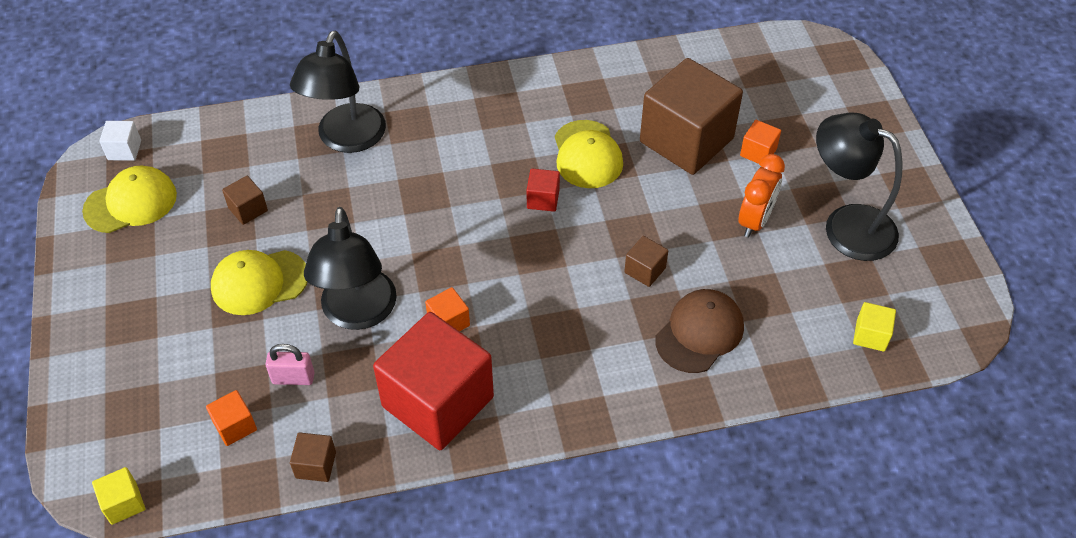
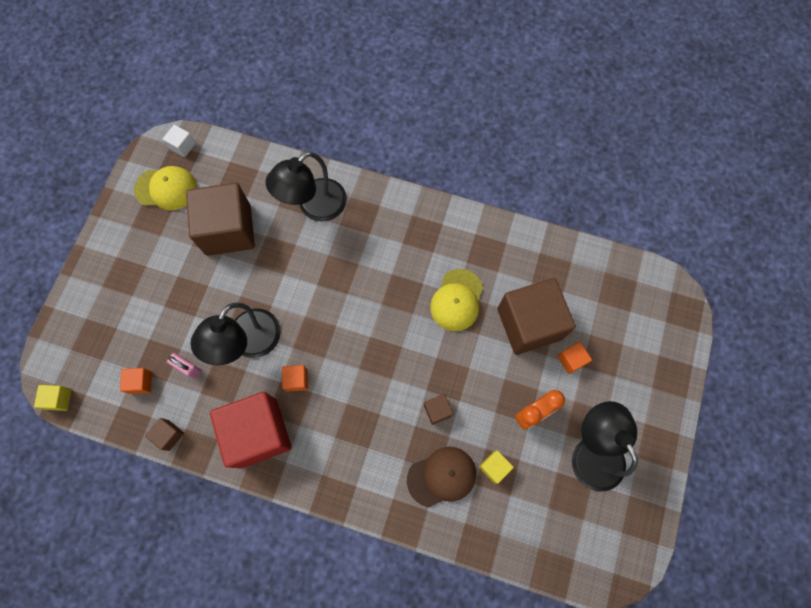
camera: 30 degrees right, 20 degrees up
yellow cap [211,250,307,315] -> none
brown cube [222,176,268,225] -> brown cube [186,183,255,256], size x2.45
red cube [527,168,560,212] -> none
yellow cube [853,302,896,352] -> yellow cube moved to [479,450,514,484]

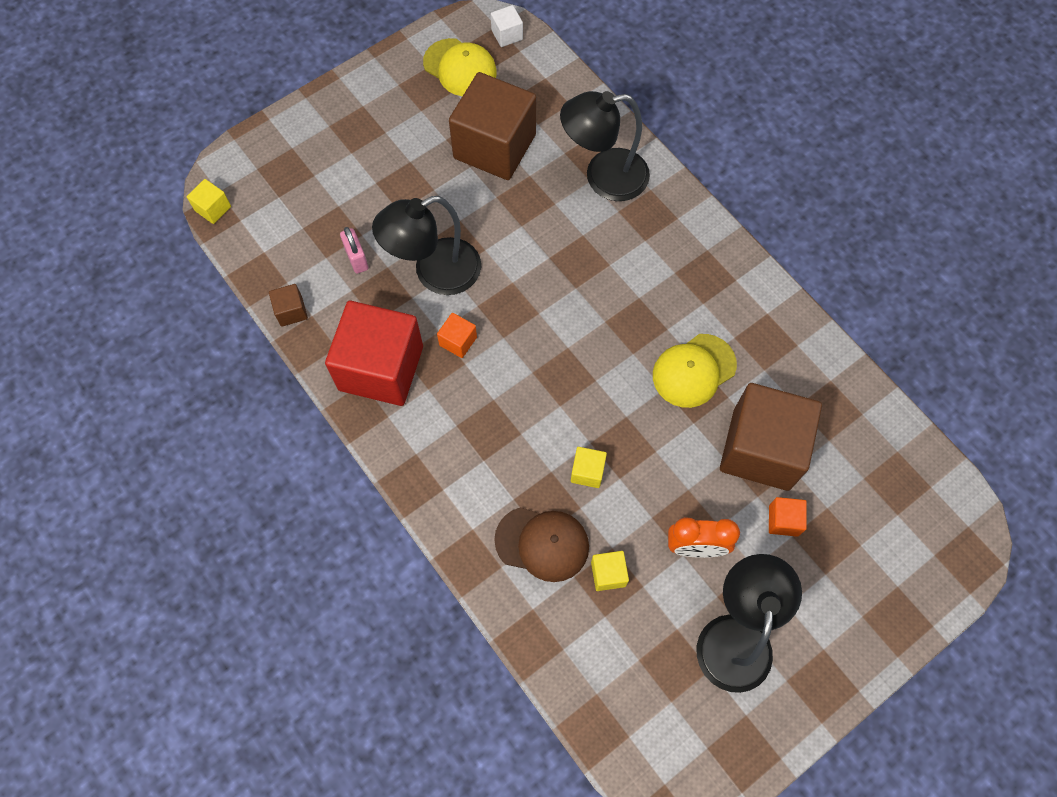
camera: 35 degrees right, 5 degrees down
orange cube [120,368,152,394] -> none
brown cube [424,394,453,425] -> yellow cube [571,447,607,488]

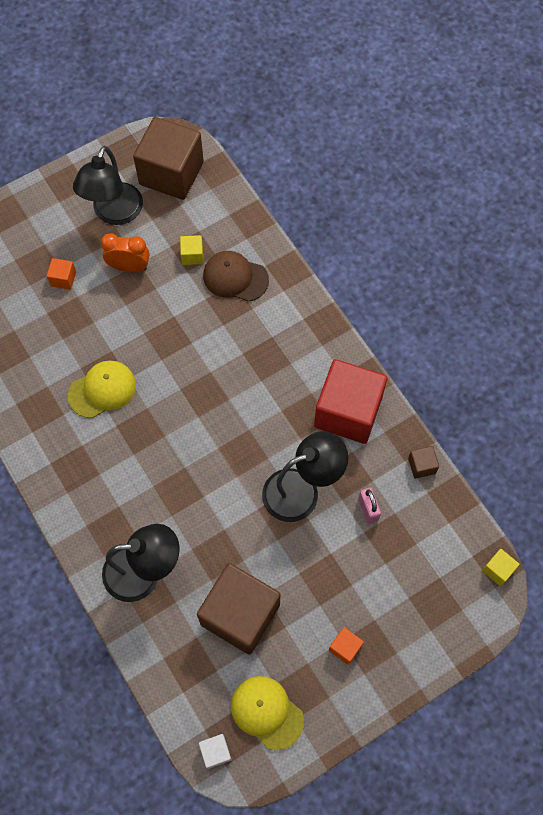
camera: 175 degrees left, 0 degrees up
orange cube [437,313,477,358] -> orange cube moved to [329,627,364,665]
yellow cube [571,447,607,488] -> none
brown cube [720,383,822,491] -> brown cube moved to [133,117,204,200]

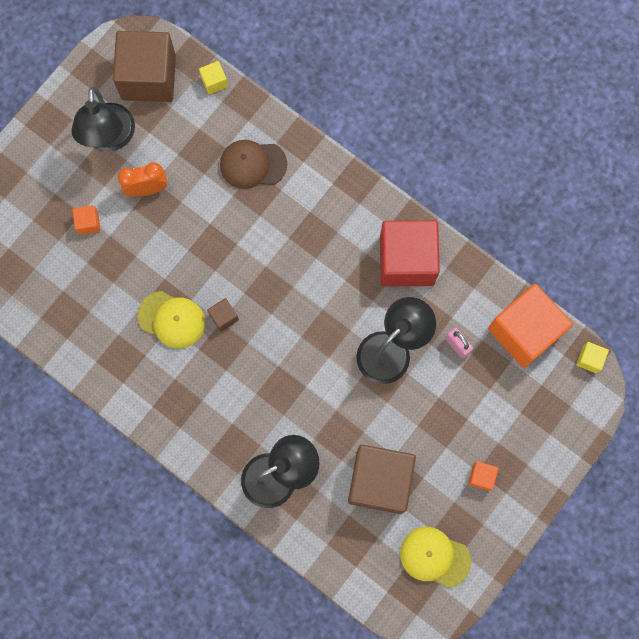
camera: 20 degrees left, 10 degrees up
yellow cap [68,361,136,418] -> yellow cap turned 75 degrees clockwise [138,291,205,349]
yellow cube [180,235,203,265] -> yellow cube moved to [199,61,228,94]
white cube [199,734,231,769] -> none
brown cube [408,446,439,479] -> brown cube moved to [207,298,239,332]
none -> orange cube [488,284,573,368]

